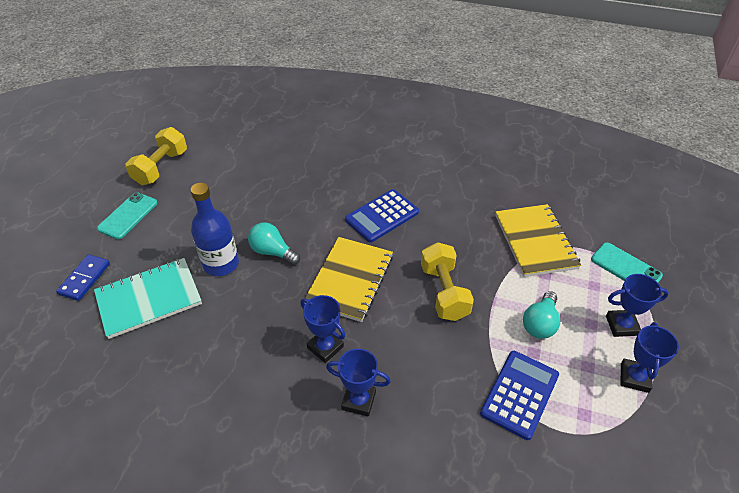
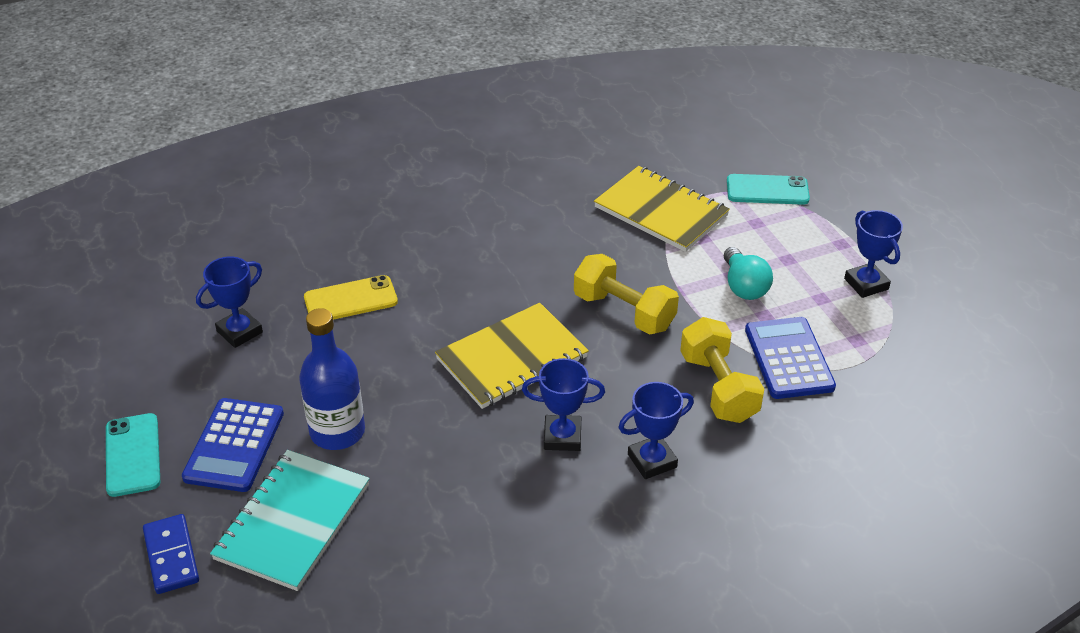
camera: 40 degrees left, 5 degrees down
yellow dumbbell [126,127,187,185] -> yellow dumbbell moved to [680,317,764,423]
turquoise light bulb [248,222,300,265] -> none
yellow notebook [305,237,393,322] -> yellow notebook turned 75 degrees clockwise [435,303,589,409]
blue calculator [345,189,419,243] -> blue calculator moved to [182,398,284,492]
blue trophy [606,274,669,337] -> blue trophy moved to [196,256,263,348]
none -> yellow phone [304,275,398,320]

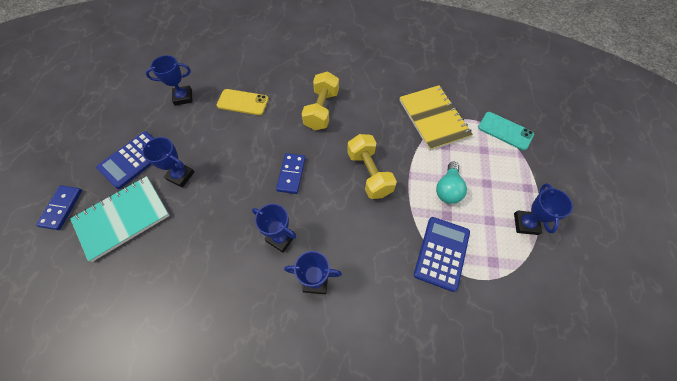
camera: 30 degrees right, 20 degrees up
turquoise phone [106,413,160,497] -> none
blue bottle [299,308,365,450] -> blue trophy [142,137,194,188]
yellow notebook [435,303,589,409] -> blue domino [276,153,306,194]
yellow dumbbell [680,317,764,423] -> yellow dumbbell moved to [302,71,339,130]

